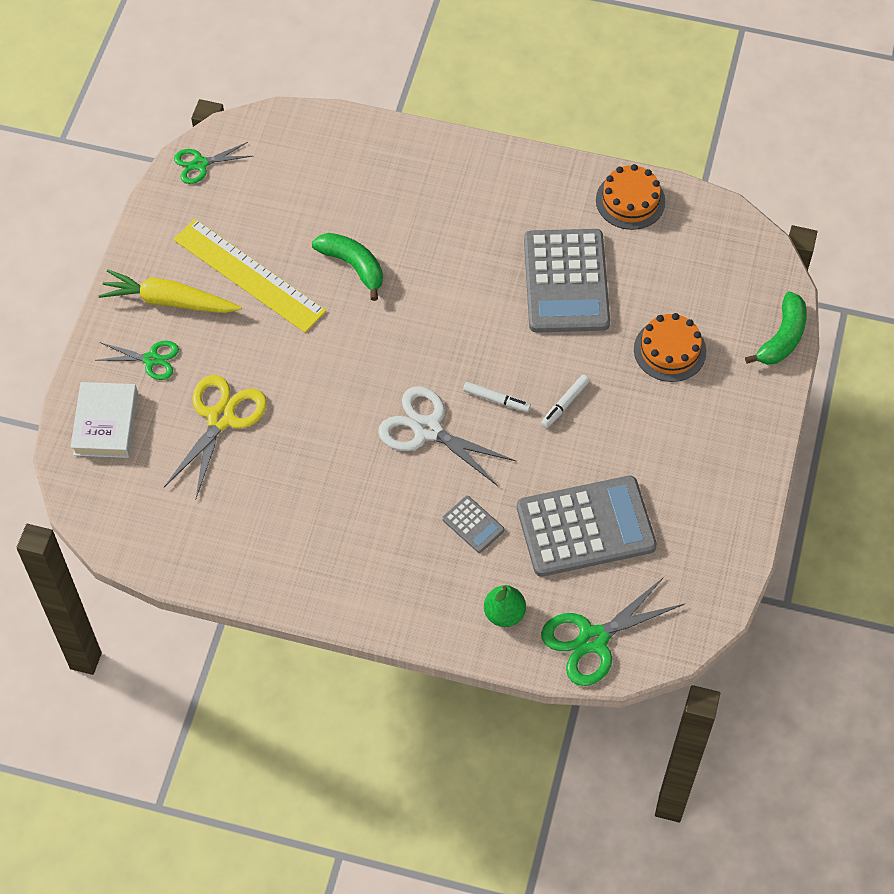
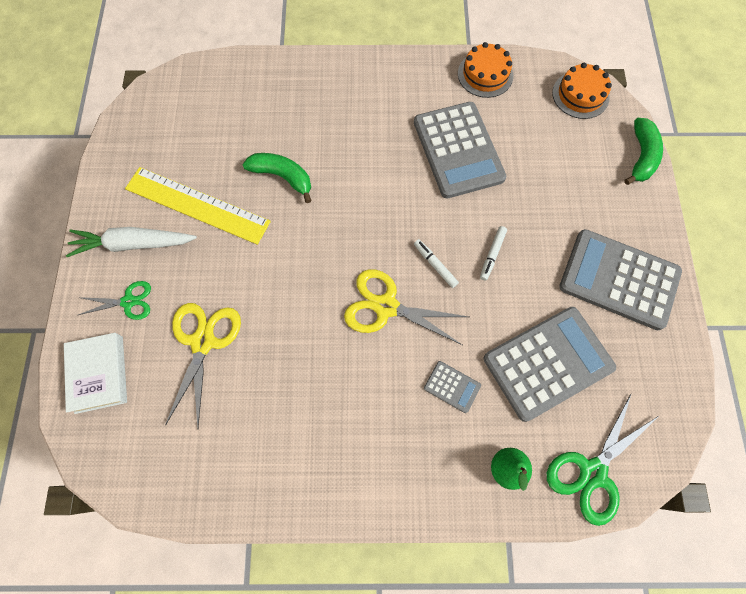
camera: 15 degrees left, 10 degrees up
yellow carrot [98,270,242,313] -> white carrot [66,227,197,257]
green scissors [174,142,253,184] -> none
white scissors [378,386,516,486] -> yellow scissors [344,269,468,345]
white marker [463,382,531,412] -> white marker turned 135 degrees counterclockwise [414,239,459,288]
orange cake [634,313,707,382] -> orange cake moved to [552,63,612,119]
none -> grey calculator [559,229,682,330]

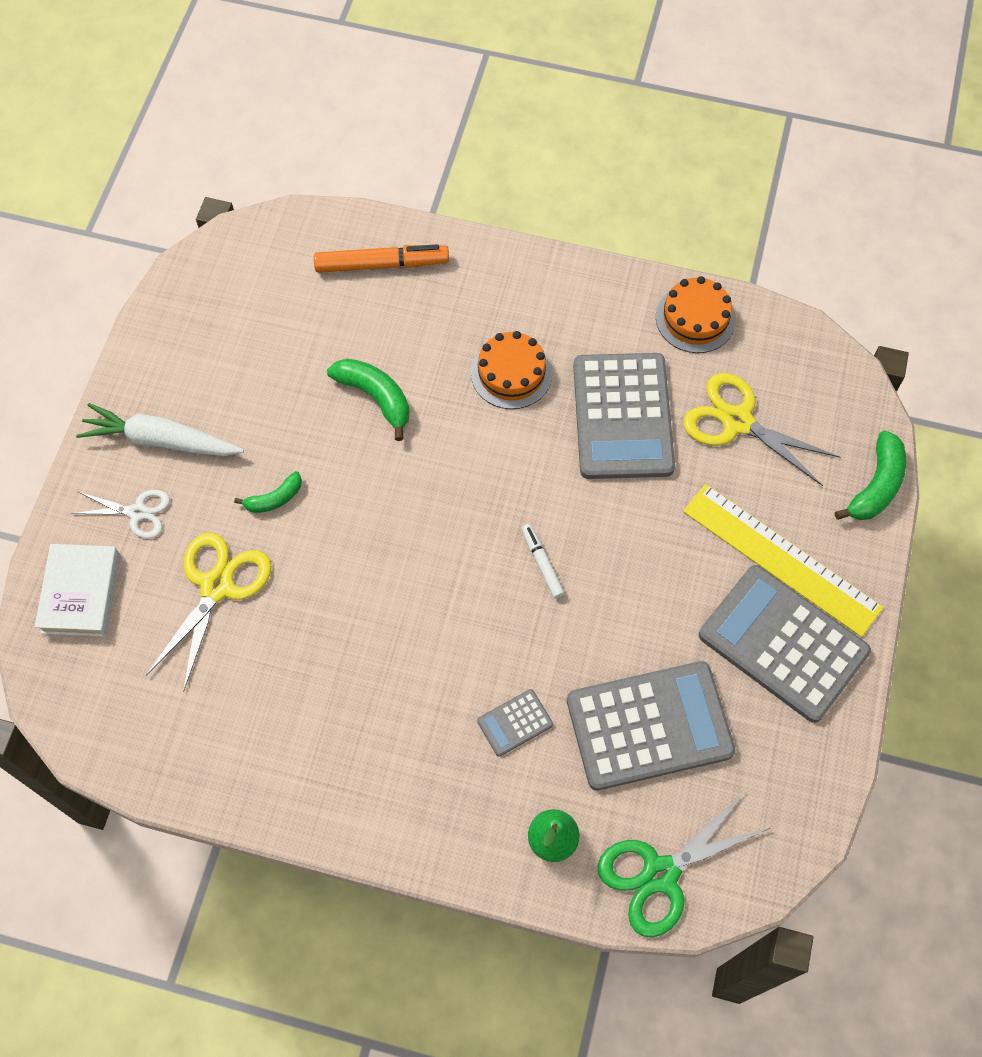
camera: 15 degrees right, 5 degrees down
green scissors [78,281,151,320] -> white scissors [71,490,170,539]
yellow ruler [125,167,271,245] -> yellow ruler moved to [683,484,884,637]
yellow scissors [344,269,468,345] -> yellow scissors moved to [683,373,840,486]
grey calculator [424,361,481,413] -> grey calculator turned 105 degrees clockwise [477,689,553,756]
white marker [480,226,507,281] -> none
orange cake [552,63,612,119] -> orange cake moved to [471,331,552,409]
none -> green banana [234,471,302,513]
none -> orange marker [314,244,449,273]

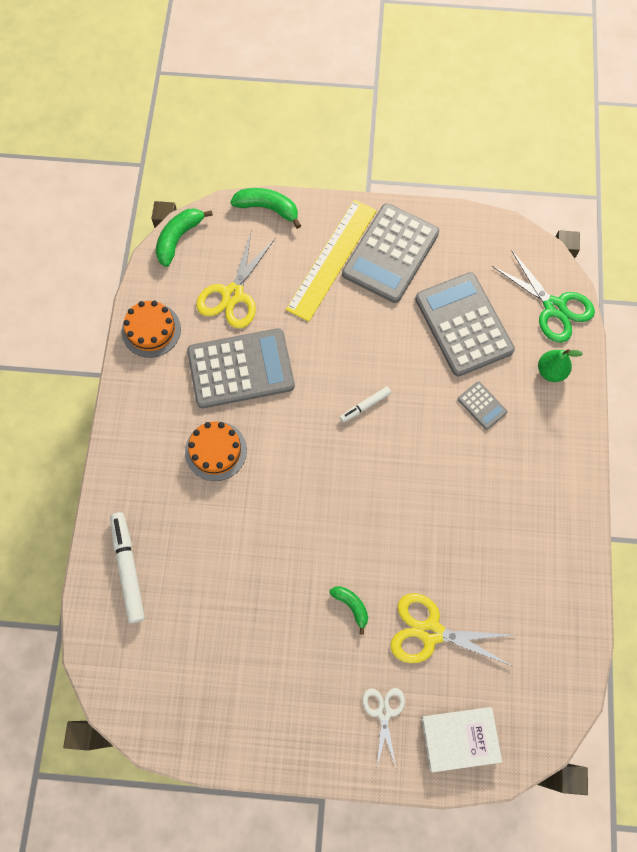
camera: 100 degrees left, 5 degrees up
white carrot [76,403,244,456] -> none
orange marker [314,244,449,273] -> white marker [110,512,145,623]
green banana [327,359,410,441] -> green banana moved to [156,209,213,267]

